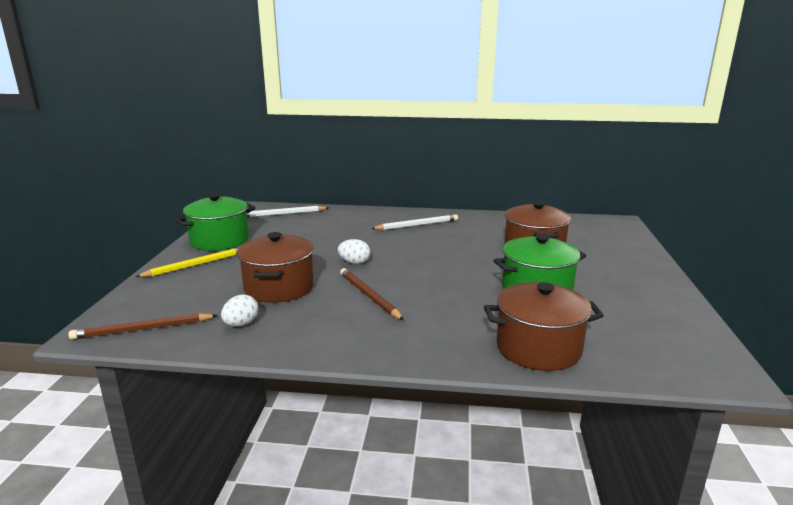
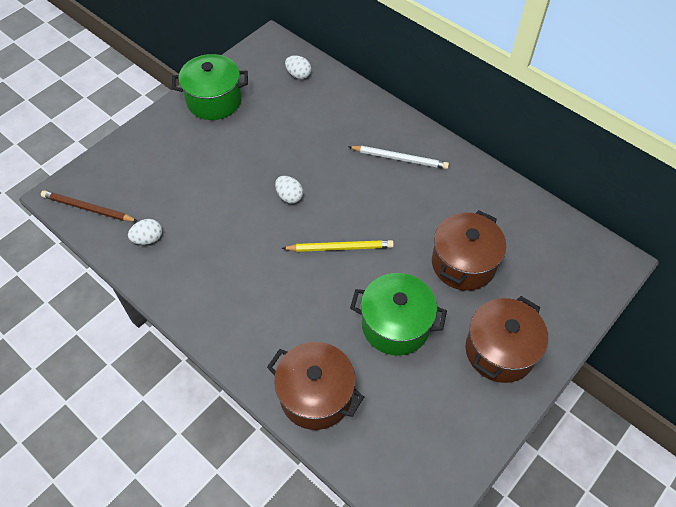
camera: 35 degrees right, 35 degrees up
yellow pencil [135,247,239,277] -> yellow pencil moved to [282,240,394,252]
brown pot [237,232,314,303] -> brown pot moved to [466,296,548,383]
white pencil [247,206,329,218] -> white egg [285,55,311,79]
brown pencil [340,268,404,320] -> none

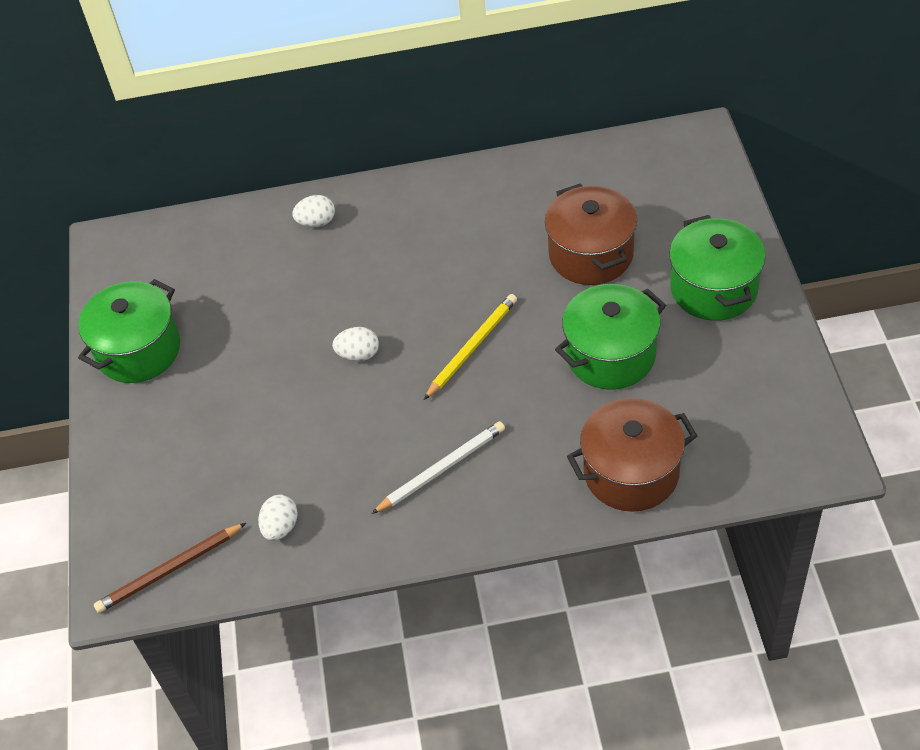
camera: 45 degrees left, 5 degrees down
white egg [285,55,311,79] -> white egg moved to [292,195,335,227]
white pencil [348,146,449,169] -> white pencil moved to [372,421,505,514]
brown pot [466,296,548,383] -> green pot [669,215,766,321]

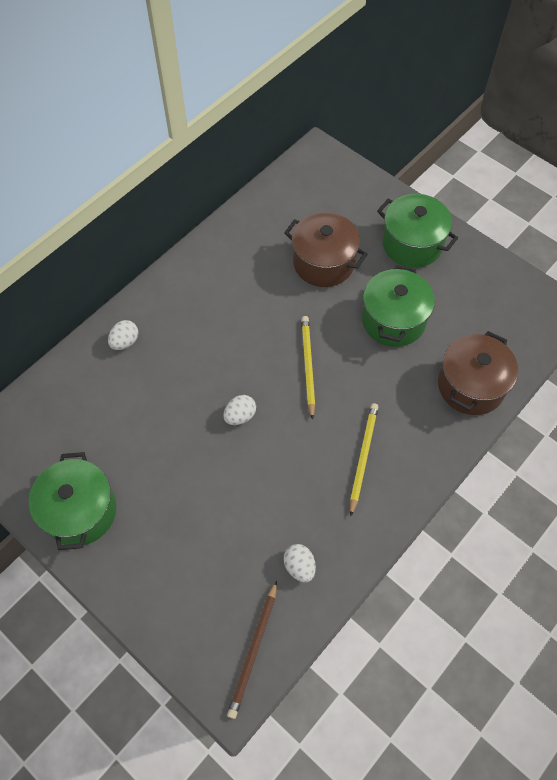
camera: 45 degrees left, 10 degrees up
white pencil [372,421,505,514] -> yellow pencil [350,403,378,517]

